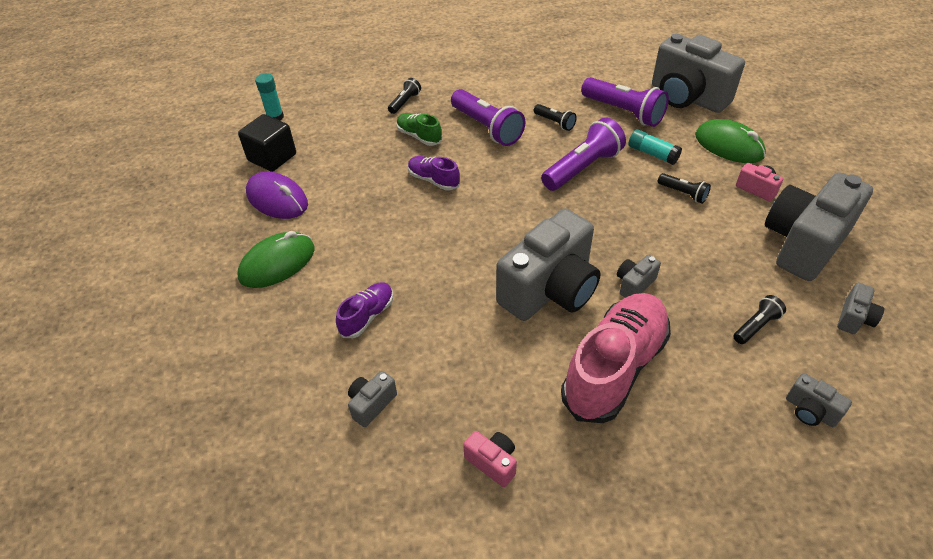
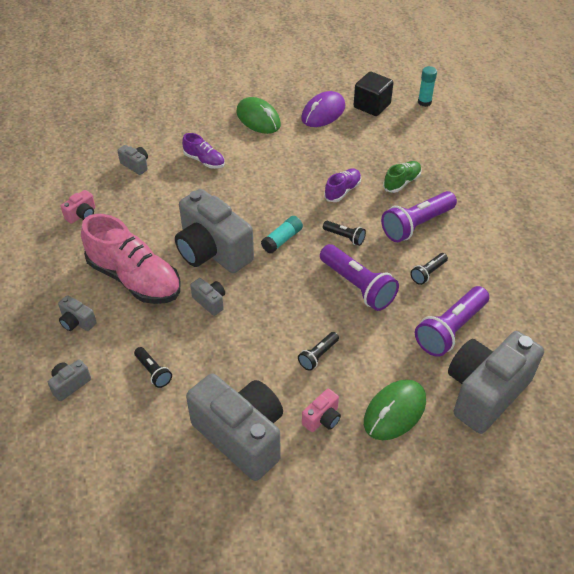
camera: 90 degrees right, 0 degrees up
black flashlight [388,78,421,114] -> black flashlight moved to [323,221,366,246]
turquoise glue stick [628,129,682,165] -> turquoise glue stick moved to [261,216,303,254]
grey camera [837,283,884,334] -> grey camera moved to [58,295,97,331]

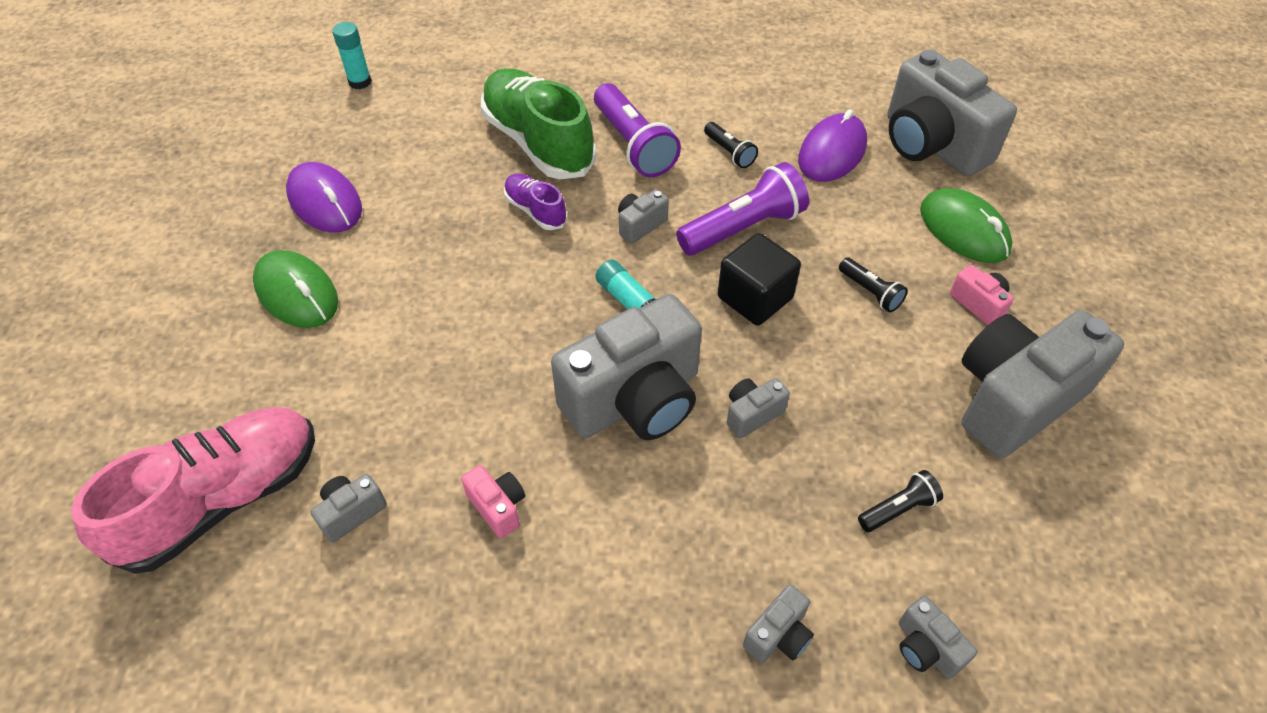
camera: 80 degrees left, 5 degrees up
pink camera [61,190,96,224] -> pink camera moved to [461,465,525,538]
pink shoe [81,214,181,304] -> pink shoe moved to [71,407,315,574]
purple shoe [182,133,225,169] -> none
green mouse [237,97,281,134] -> green mouse turned 75 degrees clockwise [253,250,338,328]
black flashlight [323,221,366,246] -> grey camera [618,189,669,244]
black cube [354,71,394,116] -> black cube moved to [718,233,801,326]
green shoe [383,161,422,193] -> green shoe [481,68,596,179], size x2.05
purple flashlight [415,286,489,357] -> purple mouse [798,110,867,182]

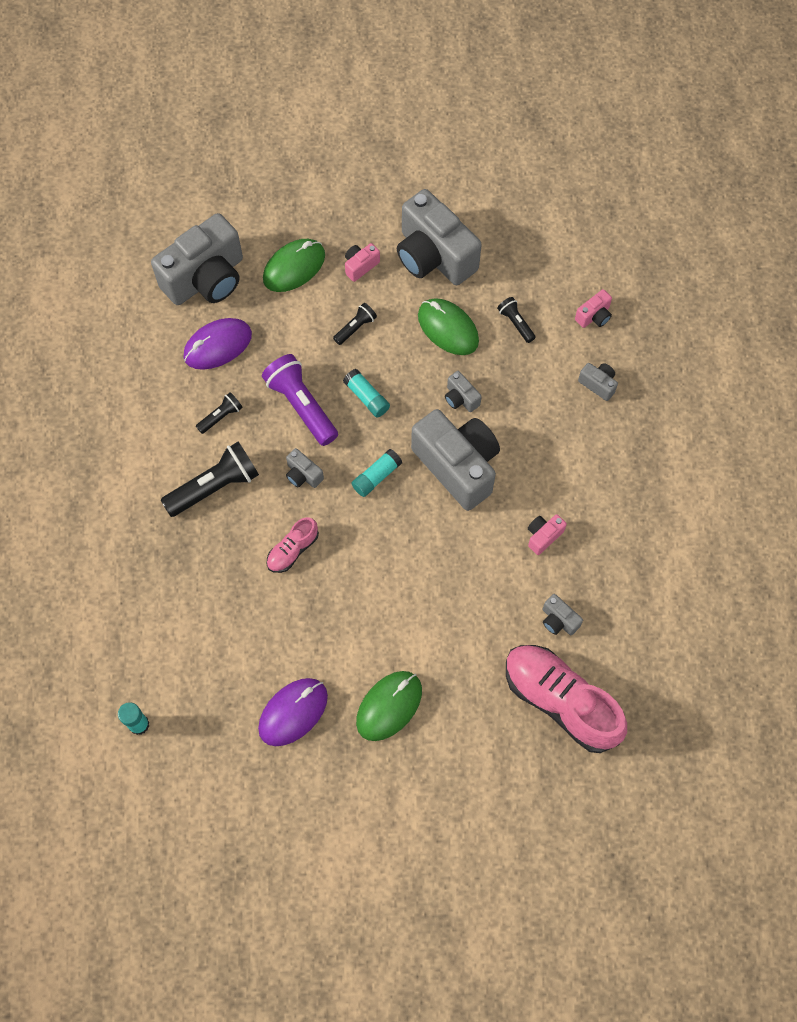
camera: 95 degrees left, 15 degrees up
green shoe [481,68,596,179] -> none
purple shoe [504,173,567,230] -> pink shoe [267,517,319,573]
purple flashlight [594,83,681,177] -> black flashlight [161,441,259,517]
black cube [718,233,801,326] -> turquoise glue stick [343,369,390,418]
purple mouse [798,110,867,182] -> purple mouse turned 60 degrees counterclockwise [183,318,252,370]
grey camera [899,596,977,679] -> pink camera [575,289,612,328]
none -> green mouse [418,298,479,355]

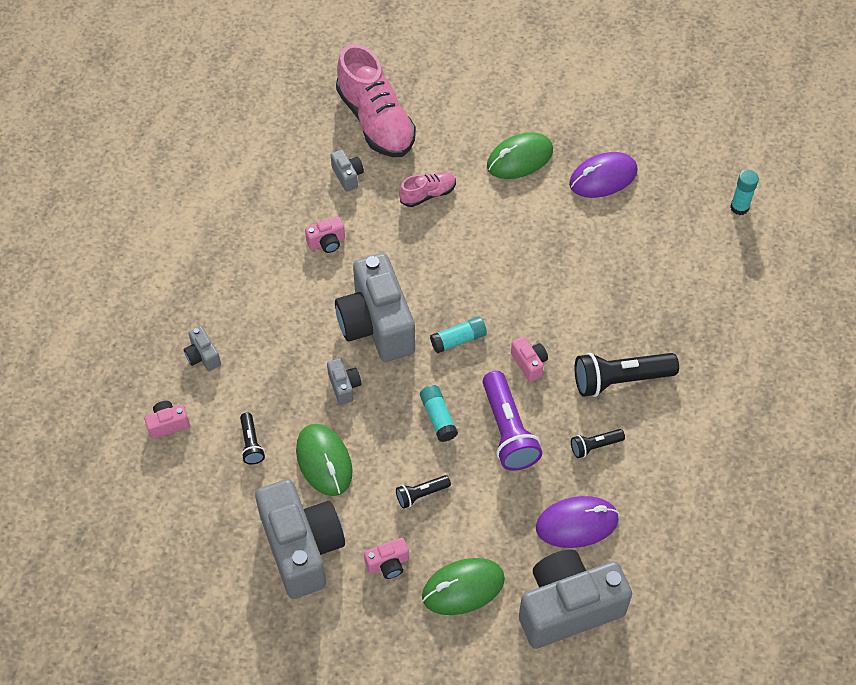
camera: 160 degrees left, 10 degrees down
pink shoe [267,517,319,573] -> pink shoe moved to [399,172,456,207]
grey camera [286,448,324,488] -> pink camera [511,336,548,382]

